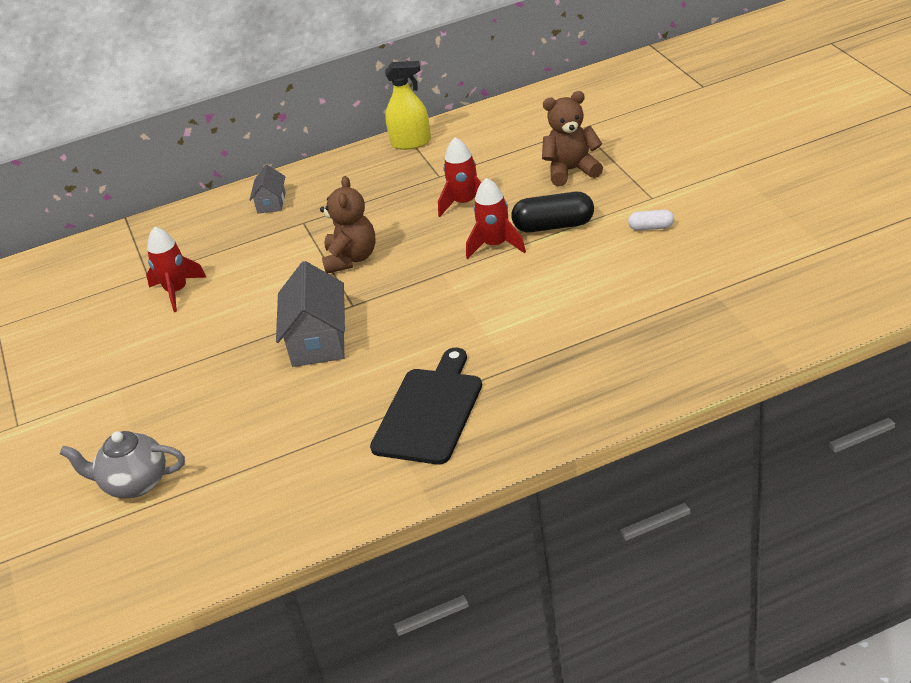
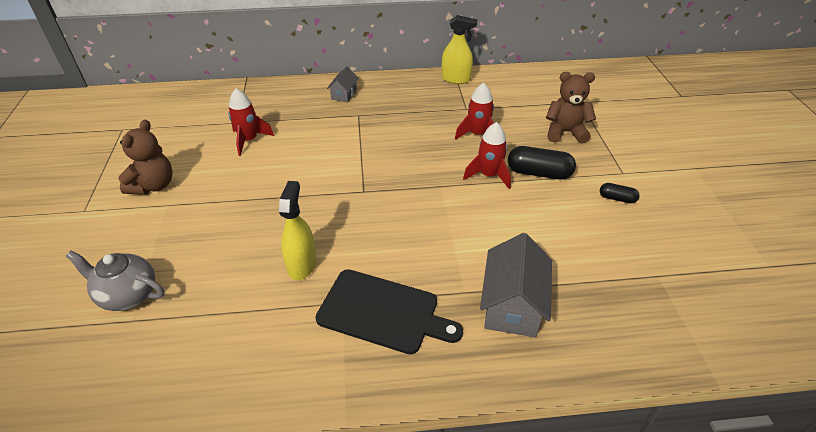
camera: 10 degrees right, 5 degrees up
grey house [276,261,345,367] -> grey house moved to [480,233,552,337]
brown teddy bear [320,176,376,273] -> brown teddy bear moved to [118,120,173,195]
black cutting board [370,348,482,465] -> black cutting board turned 75 degrees clockwise [316,269,463,354]
white capsule [628,210,674,231] -> black capsule [600,183,640,203]
none -> yellow spray bottle [279,181,316,280]

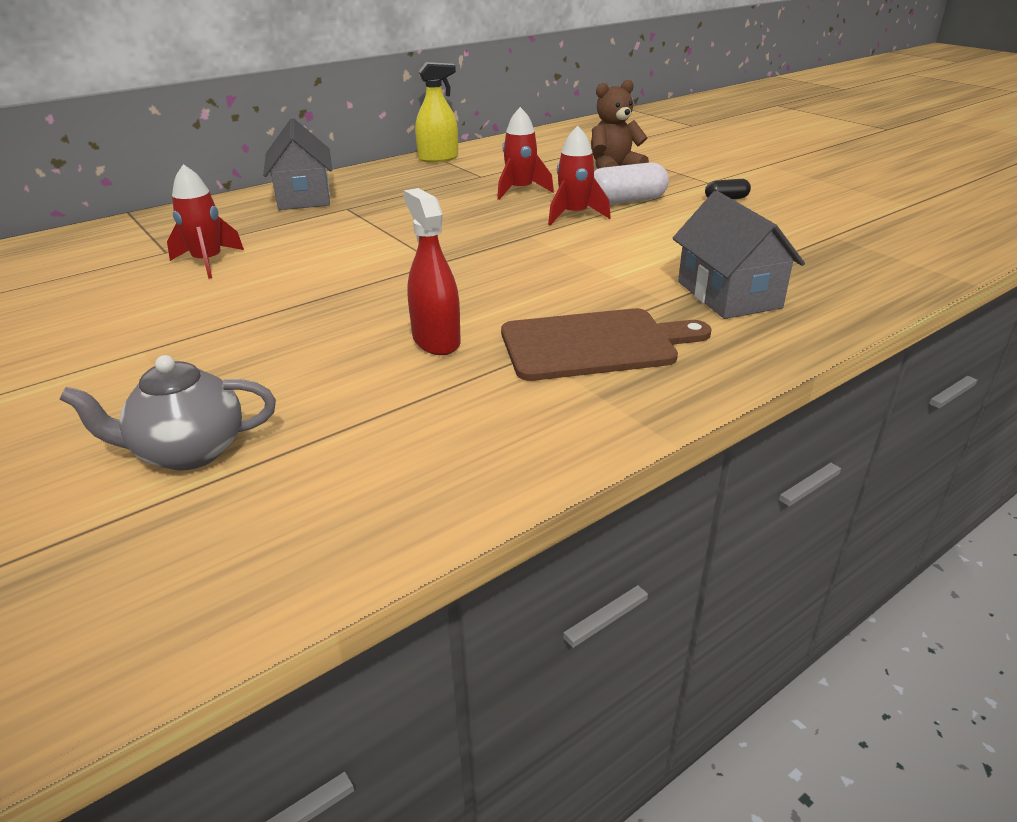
camera: 30 degrees left, 10 degrees down
brown teddy bear [118,120,173,195] -> none
yellow spray bottle [279,181,316,280] -> red spray bottle [404,188,461,355]
black cutting board [316,269,463,354] -> brown cutting board [501,308,712,381]
grey house [327,66,359,102] -> grey house [263,118,332,210], size x1.82
black capsule [508,146,576,179] -> white capsule [594,162,669,205]

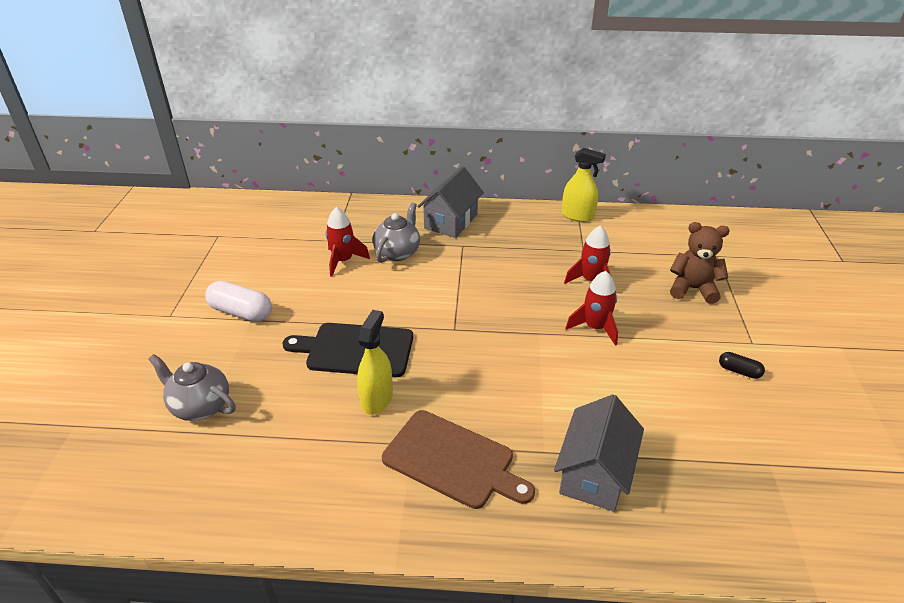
camera: 40 degrees right, 5 degrees up
red spray bottle [404,188,461,355] -> yellow spray bottle [357,310,393,415]
white capsule [594,162,669,205] -> white capsule moved to [205,281,272,322]
none -> black cutting board [283,323,413,377]
none -> grey teapot [373,202,420,263]

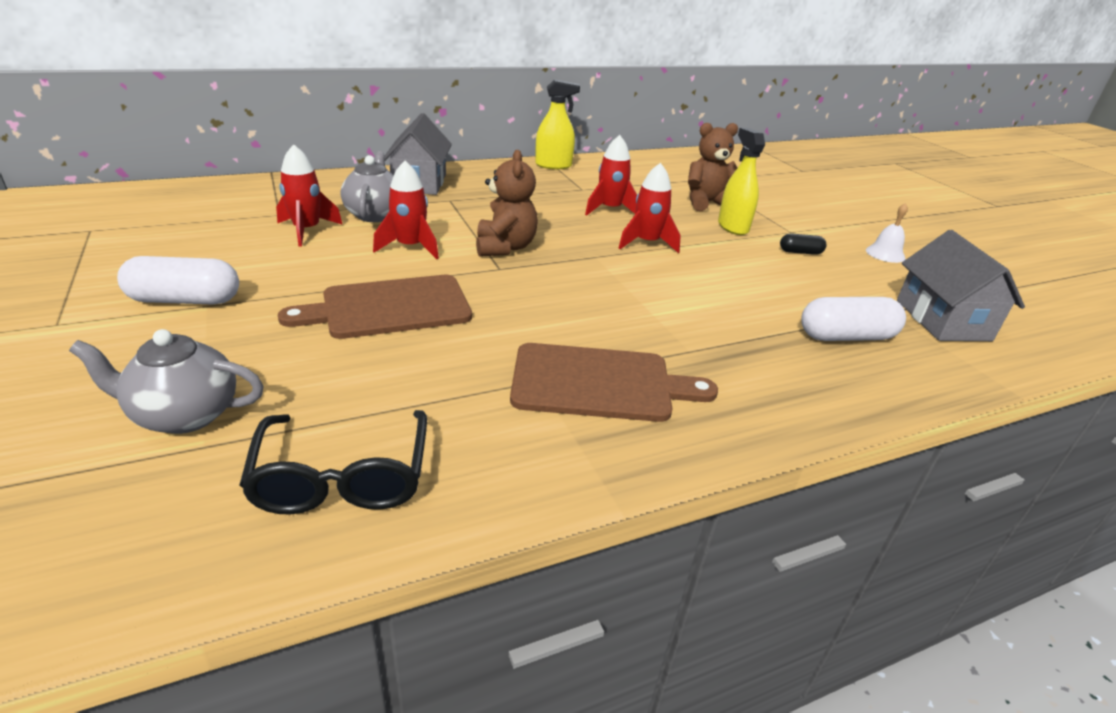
camera: 30 degrees left, 5 degrees down
black cutting board [283,323,413,377] -> brown cutting board [278,275,472,339]
yellow spray bottle [357,310,393,415] -> yellow spray bottle moved to [718,128,765,235]
grey house [554,395,644,512] -> grey house moved to [897,230,1025,341]
none -> black glasses [240,410,427,515]
none -> red rocket [373,161,439,259]
none -> brown teddy bear [476,150,538,257]
none -> white capsule [801,297,906,341]
none -> white bell [866,203,908,263]

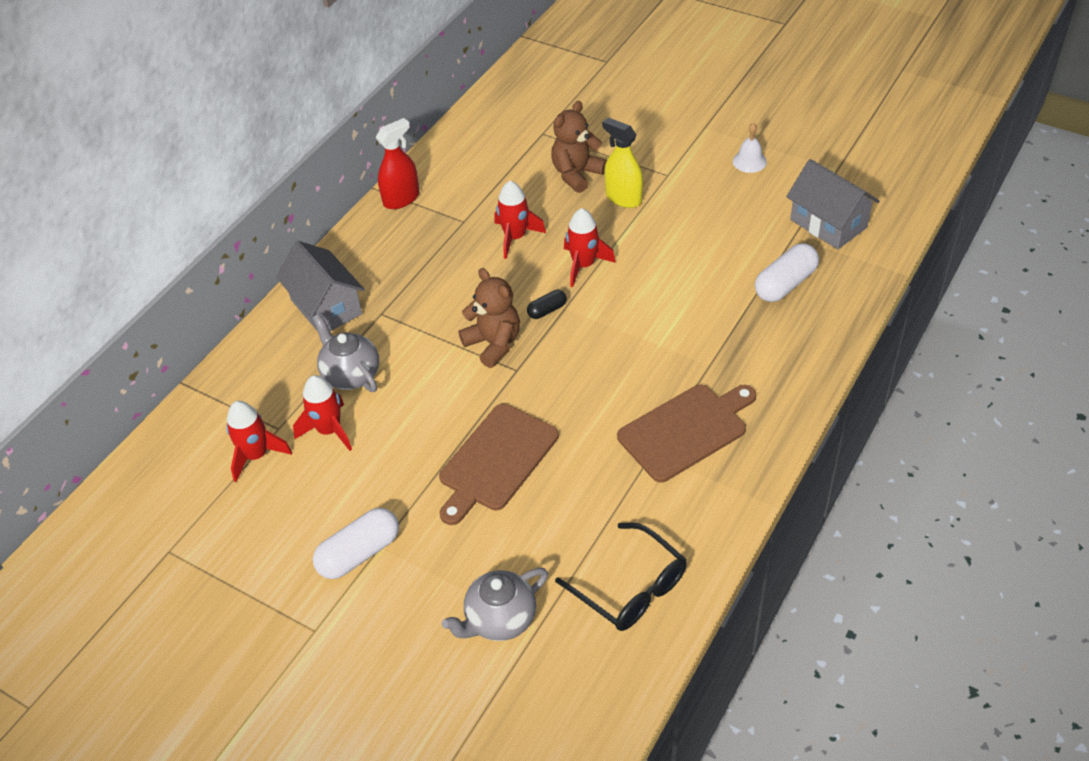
camera: 30 degrees left, 15 degrees up
red rocket [373,161,439,259] -> red rocket moved to [226,401,292,482]
yellow spray bottle [535,79,580,169] -> red spray bottle [376,118,419,209]
black capsule [780,233,827,255] -> black capsule moved to [527,290,567,319]

